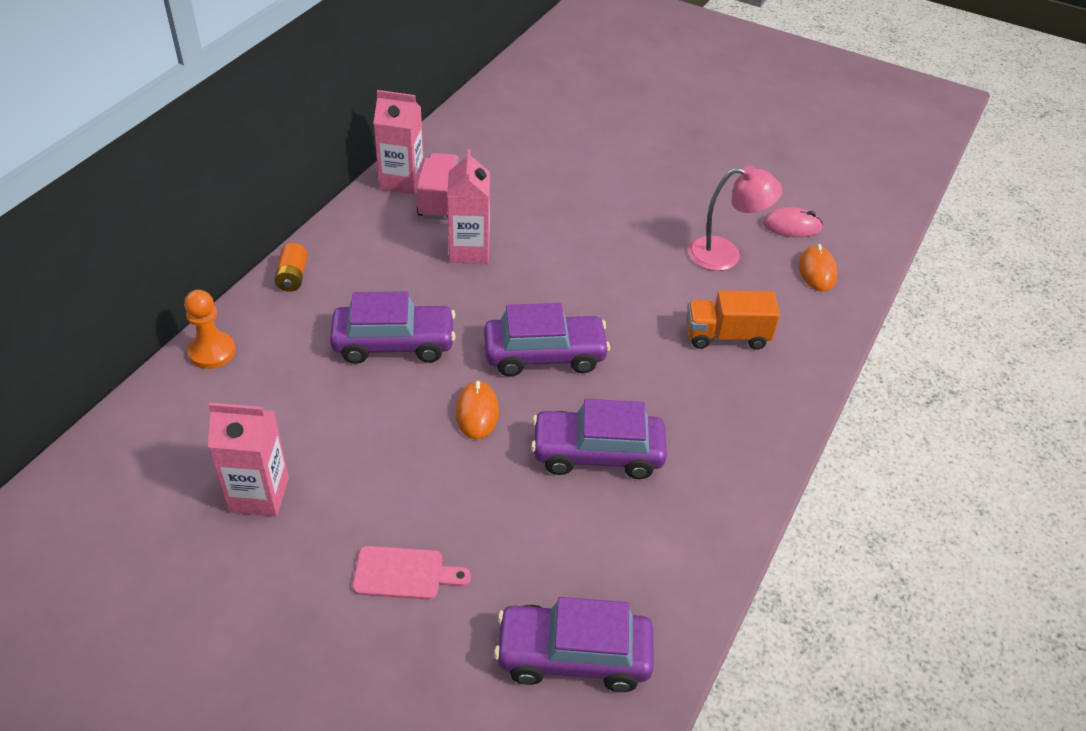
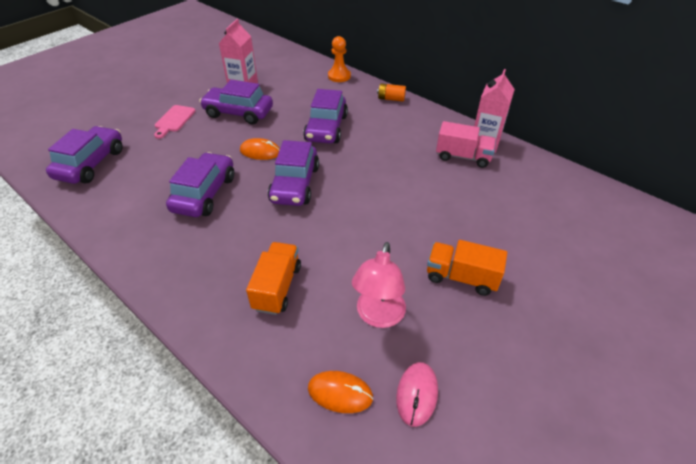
camera: 105 degrees right, 0 degrees up
pink carton [447,149,490,264] -> none
none -> purple car [199,80,273,124]
none -> orange truck [427,240,507,296]

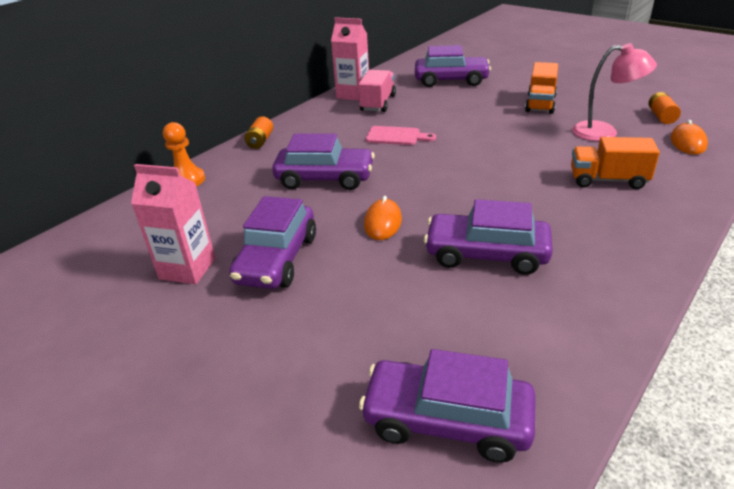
camera: 90 degrees left, 10 degrees down
pink cutting board [154,105,196,139] -> pink cutting board moved to [366,126,436,145]
purple car [268,140,319,206] -> purple car moved to [415,45,491,87]
pink mouse [396,362,438,427] -> orange battery [649,92,681,124]

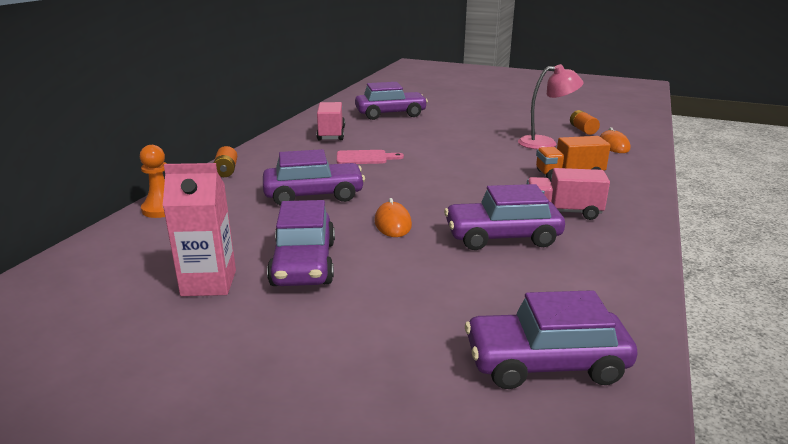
camera: 20 degrees left, 10 degrees down
pink carton [331,17,369,101] -> none
orange truck [525,62,558,114] -> none
none -> pink truck [527,168,610,220]

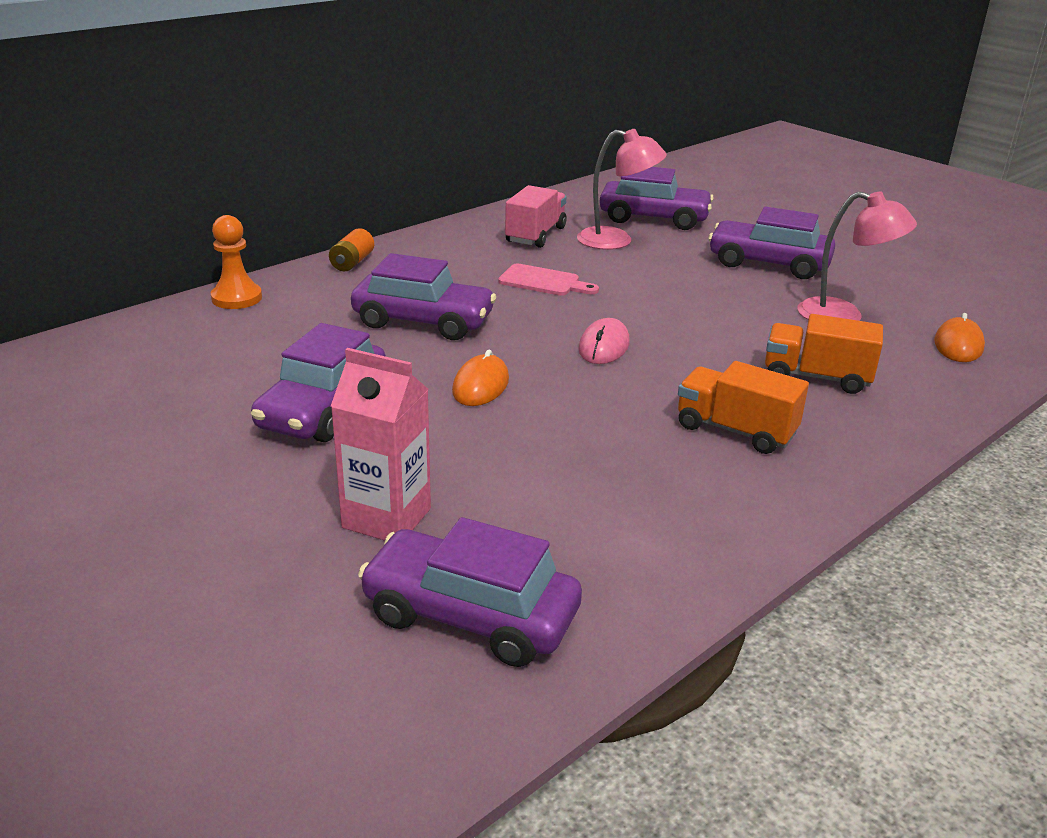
camera: 25 degrees right, 5 degrees up
pink carton [163,163,236,296] -> pink carton moved to [331,348,431,541]
purple car [444,184,565,250] -> purple car moved to [708,206,835,279]
pink truck [527,168,610,220] -> orange truck [678,361,809,454]
orange battery [570,110,600,135] -> none
none -> pink lamp [577,129,667,250]
none -> pink mouse [578,318,630,364]

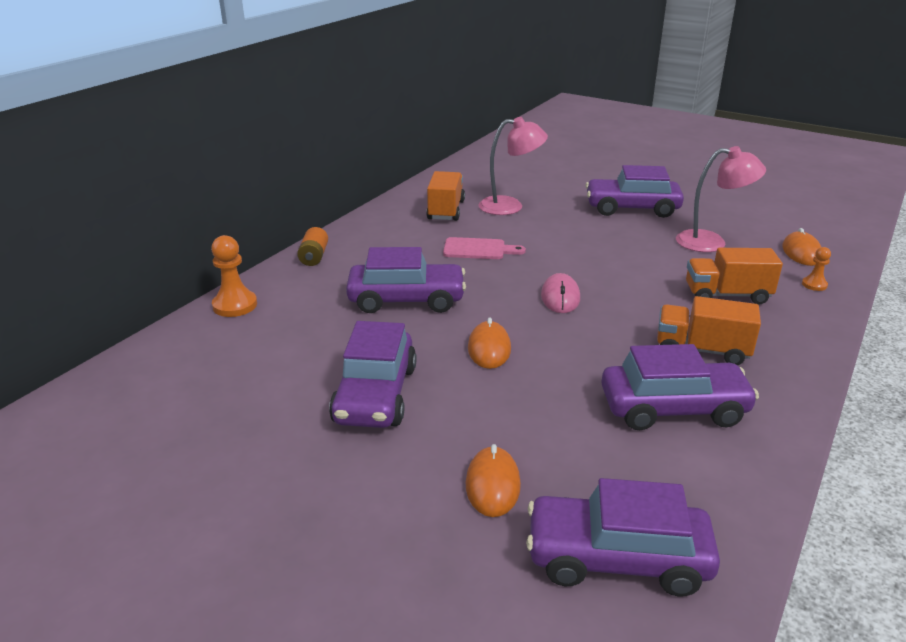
camera: 15 degrees left, 0 degrees up
pink carton [331,348,431,541] -> orange mouse [466,444,521,517]
pink truck [505,185,566,248] -> orange truck [426,171,465,221]
purple car [600,167,714,230] -> purple car moved to [601,344,759,430]
none -> orange pawn [802,247,831,291]

